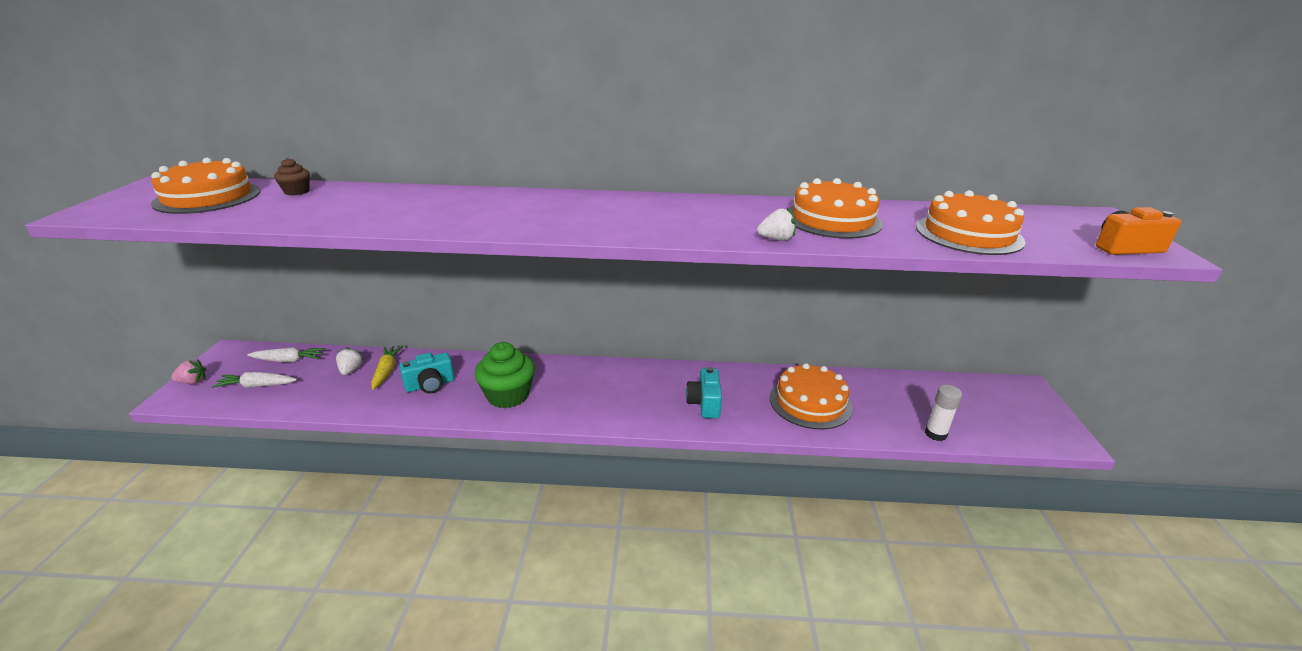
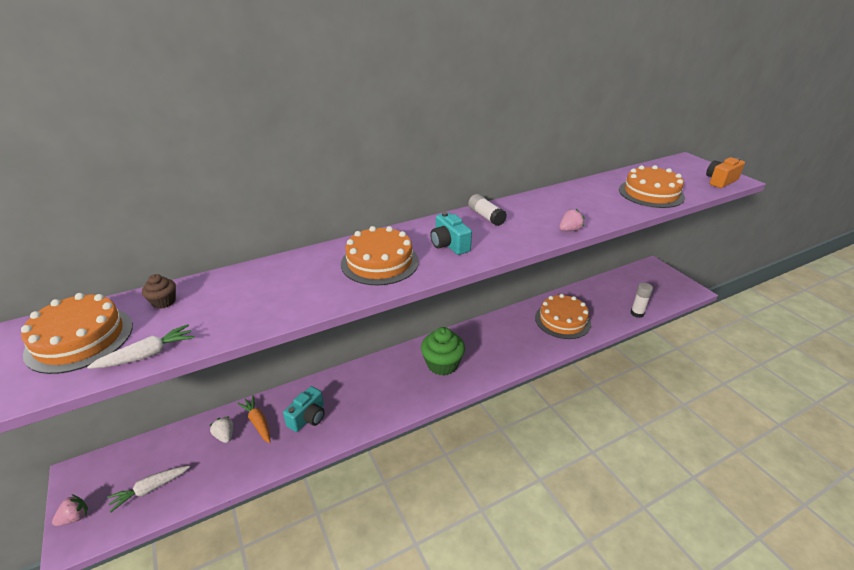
camera: 30 degrees left, 5 degrees up
white carrot [247,347,326,362] -> white carrot moved to [87,324,194,369]
yellow carrot [371,346,403,390] -> orange carrot [237,395,270,443]
green cupcake [474,342,535,409] -> green cupcake moved to [421,327,465,376]
turquoise camera [686,367,722,418] -> turquoise camera moved to [430,212,472,255]
white strawberry [757,208,796,241] -> pink strawberry [559,209,584,231]
orange cake [788,178,883,239] -> orange cake moved to [341,226,419,285]
none -> white glue stick [468,194,507,226]

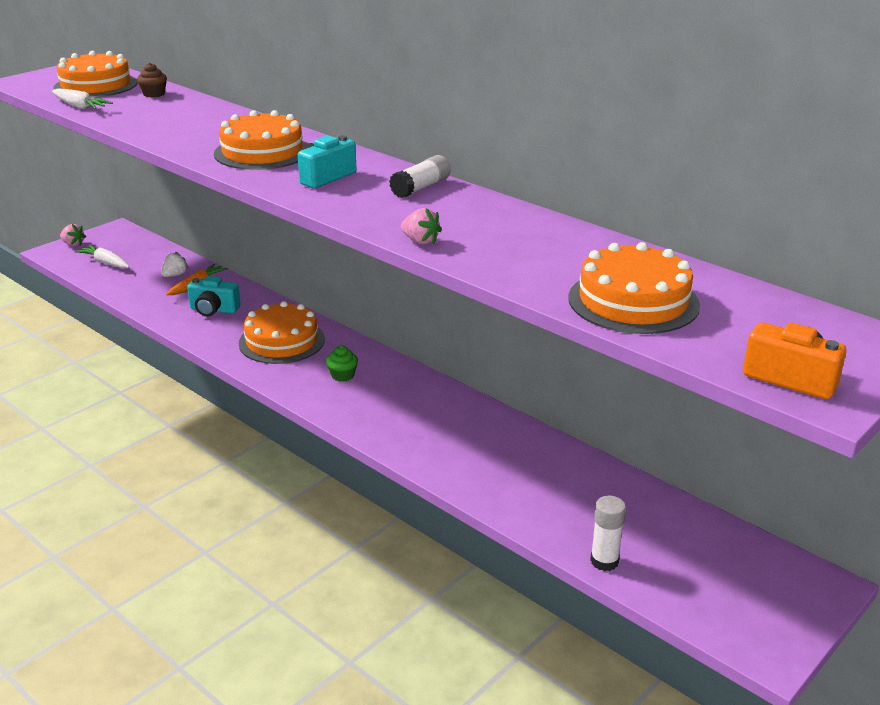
camera: 70 degrees right, 5 degrees down
green cupcake [421,327,465,376] -> green cupcake [326,345,358,382], size x0.49
orange cake [535,294,591,339] -> orange cake moved to [239,301,325,364]

